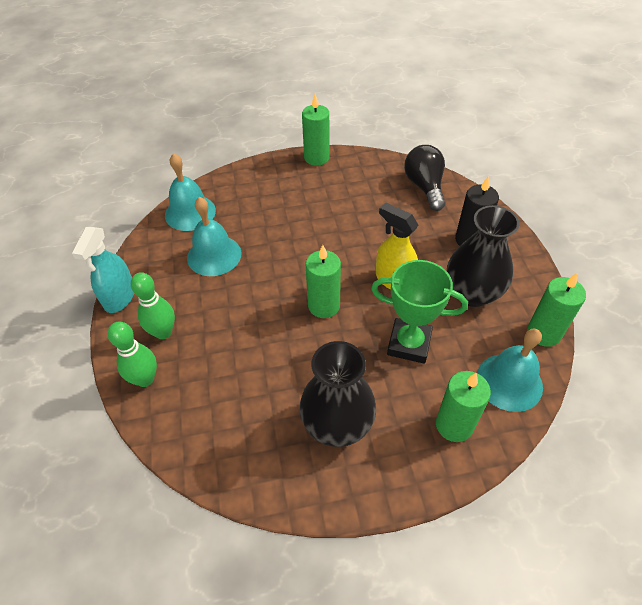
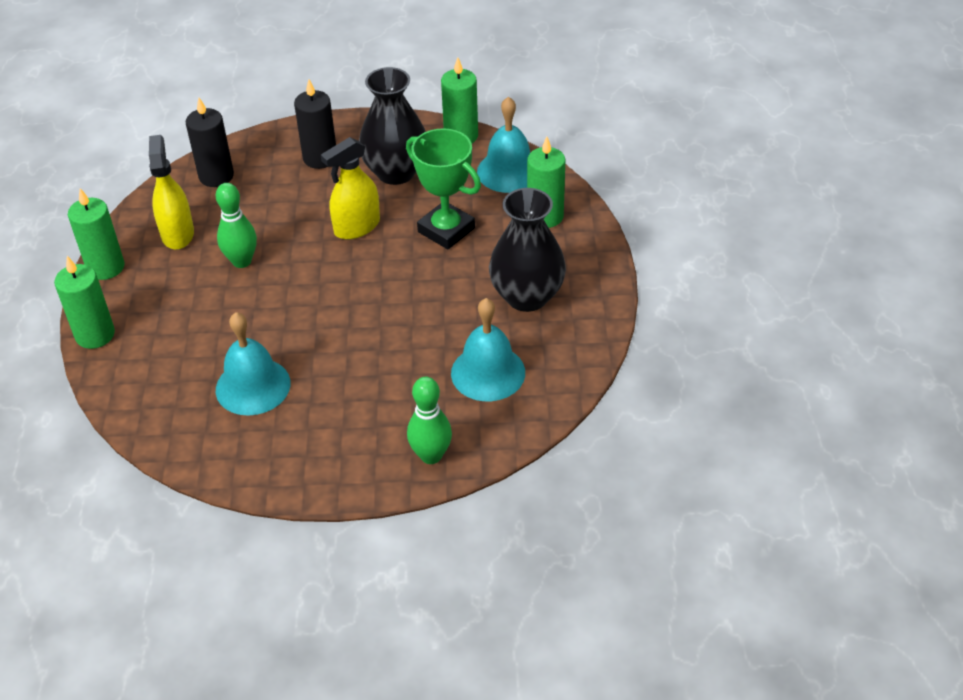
camera: 80 degrees left, 5 degrees down
turquoise spray bottle [72,227,134,313] -> none
green bowling pin [131,272,175,339] -> green bowling pin moved to [216,183,257,268]
turquoise bell [165,153,216,231] -> turquoise bell moved to [451,298,525,401]
green candle [306,245,341,318] -> green candle moved to [54,256,115,349]
green trophy [371,260,468,364] -> green trophy turned 75 degrees counterclockwise [406,128,481,249]
black light bulb [404,145,445,211] -> black candle [186,98,234,187]
none -> yellow spray bottle [149,135,194,250]

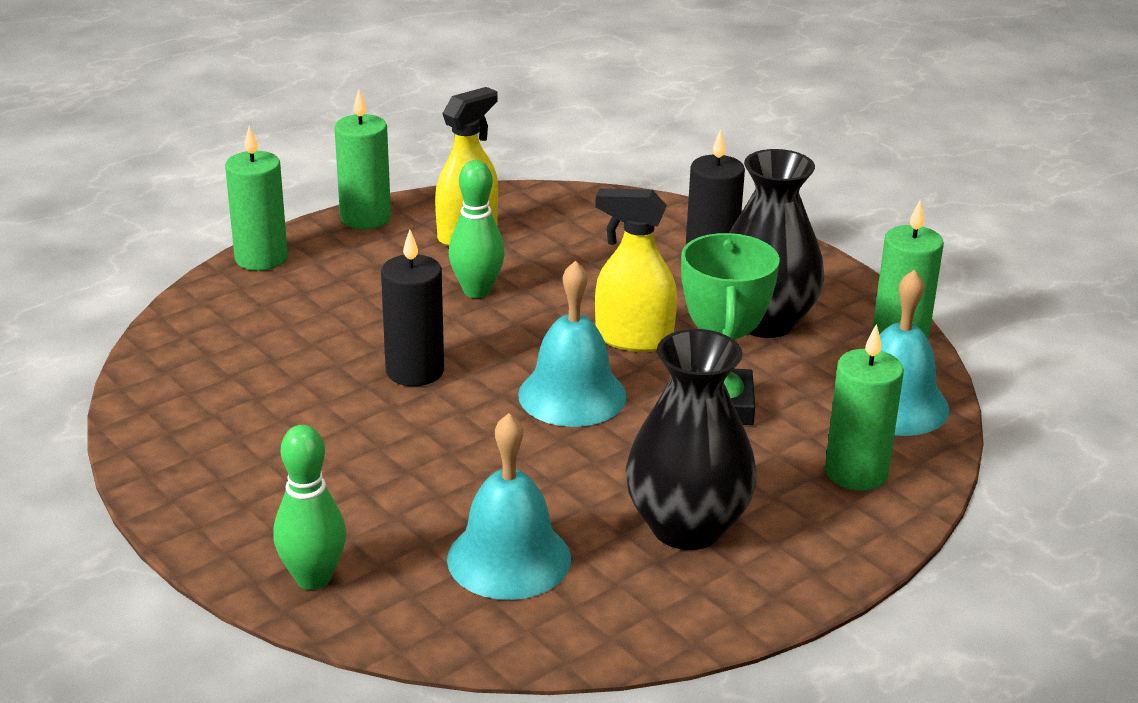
camera: 50 degrees right, 15 degrees down
black candle [186,98,234,187] -> black candle moved to [381,229,444,386]
turquoise bell [216,312,291,416] -> turquoise bell moved to [518,260,627,427]

